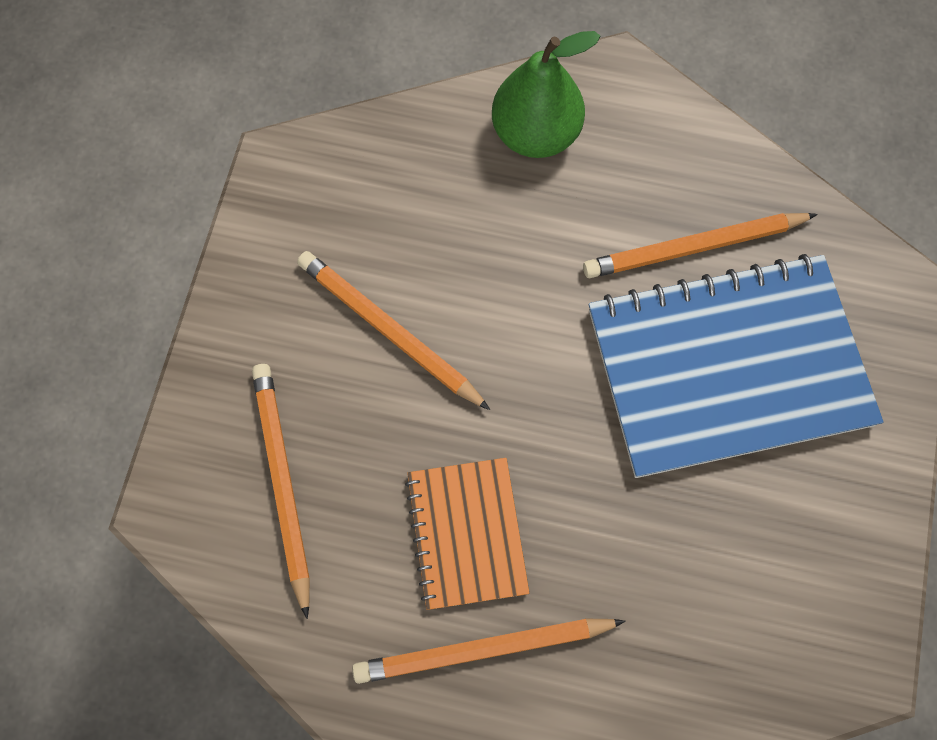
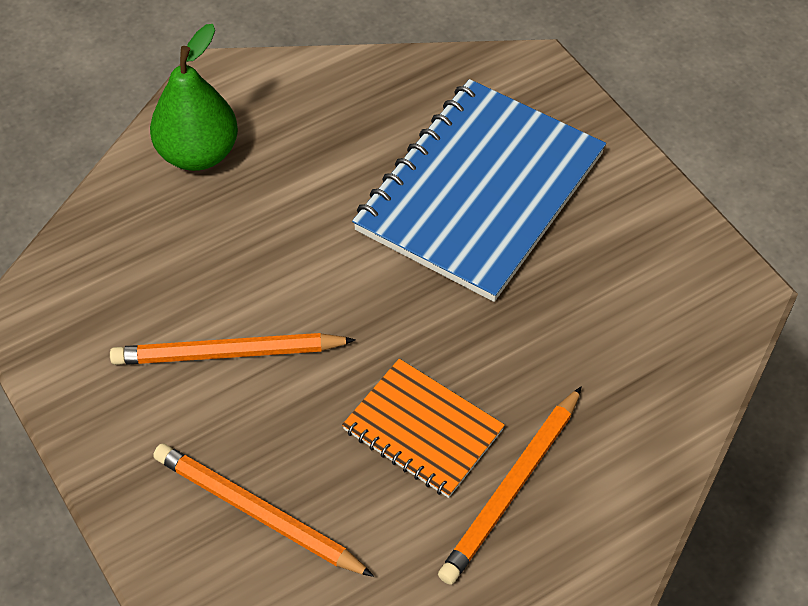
camera: 45 degrees left, 15 degrees down
orange pencil [583,213,818,278] -> none

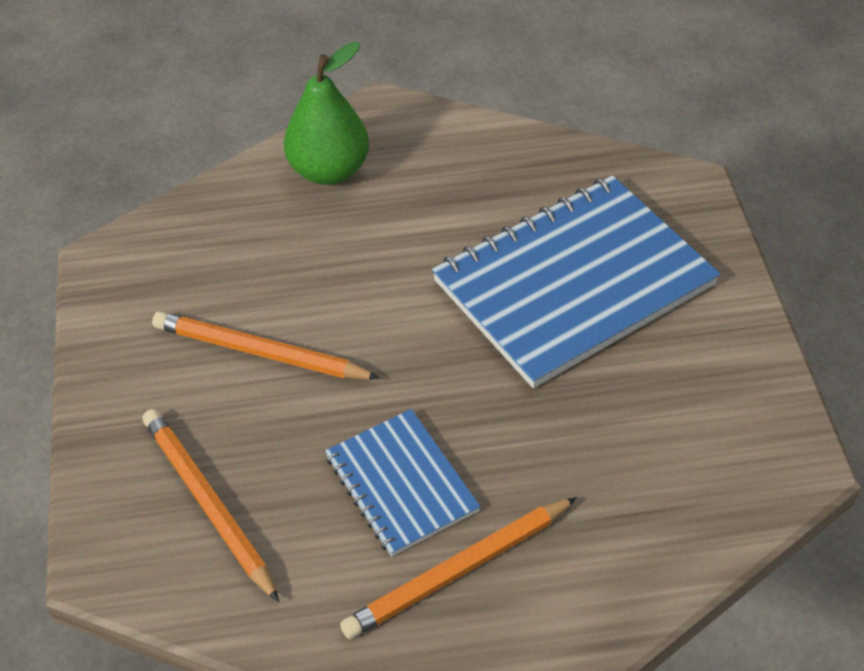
camera: 25 degrees right, 5 degrees down
orange notebook [342,359,505,498] -> blue notebook [325,409,481,556]

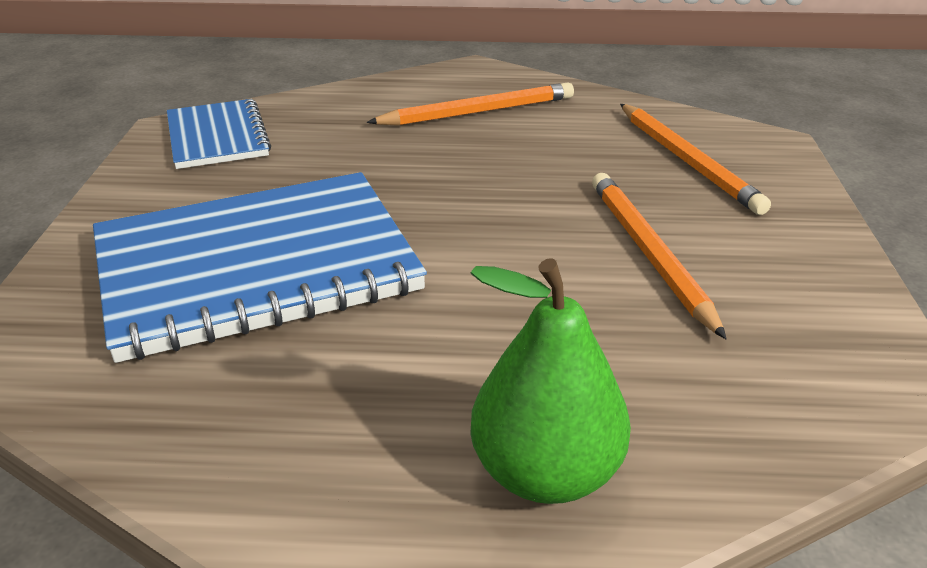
camera: 170 degrees left, 15 degrees down
orange pencil [152,311,380,379] -> orange pencil turned 135 degrees counterclockwise [592,173,727,339]
blue notebook [325,409,481,556] -> blue notebook moved to [167,99,271,169]

